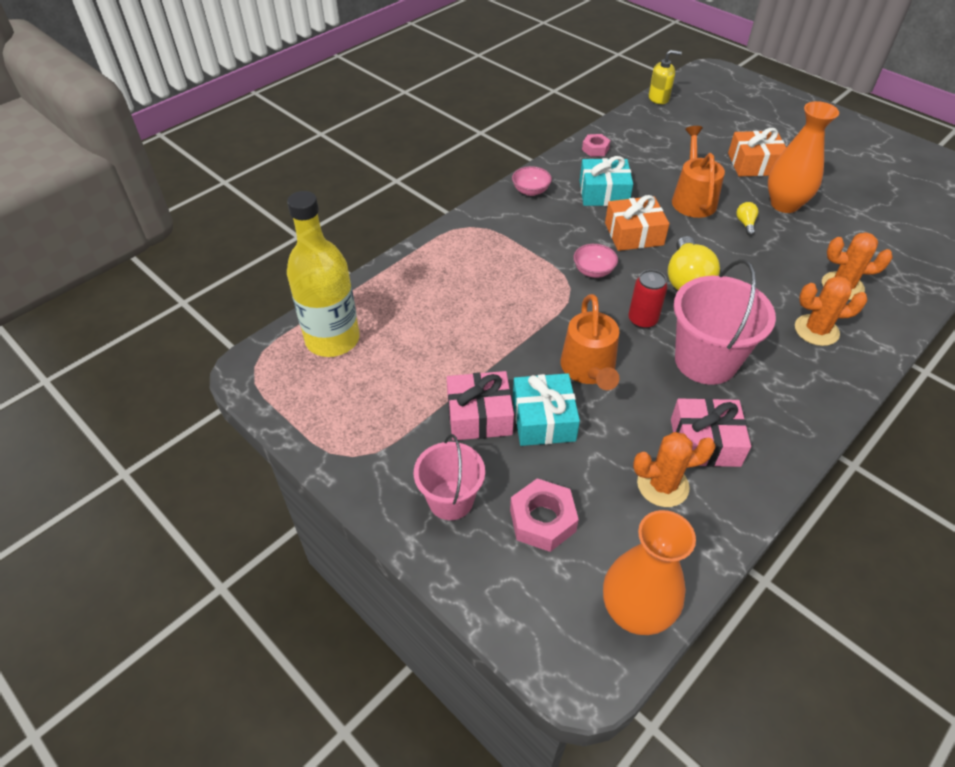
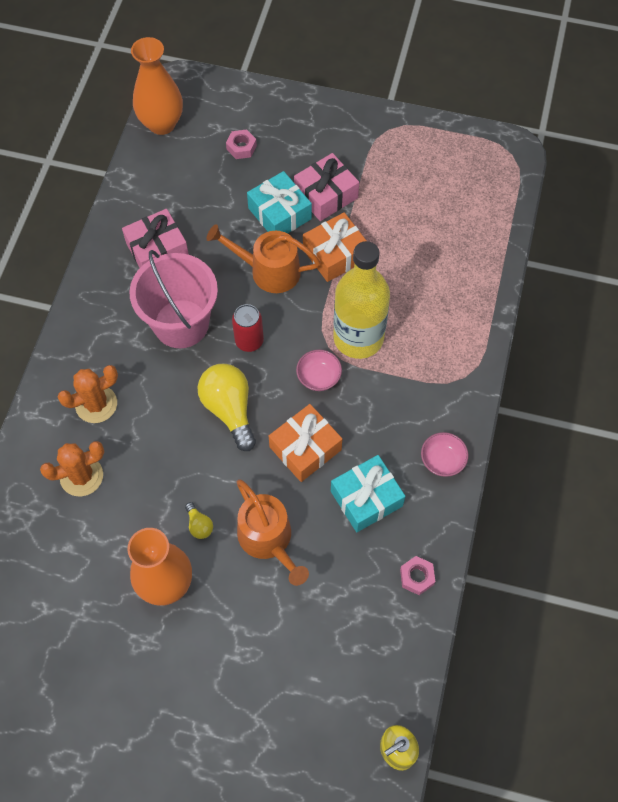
camera: 150 degrees right, 15 degrees up
yellow bottle [287,191,359,357] -> yellow bottle moved to [333,241,390,359]
pink bucket [414,434,485,520] -> none
pink nut [510,478,579,552] -> pink nut [226,129,257,159], size x0.62
orange watering can [560,294,620,390] -> orange watering can turned 45 degrees counterclockwise [207,224,320,293]
orange cactus [633,432,716,507] -> none
orange gift [728,128,786,176] -> orange gift moved to [303,212,367,282]

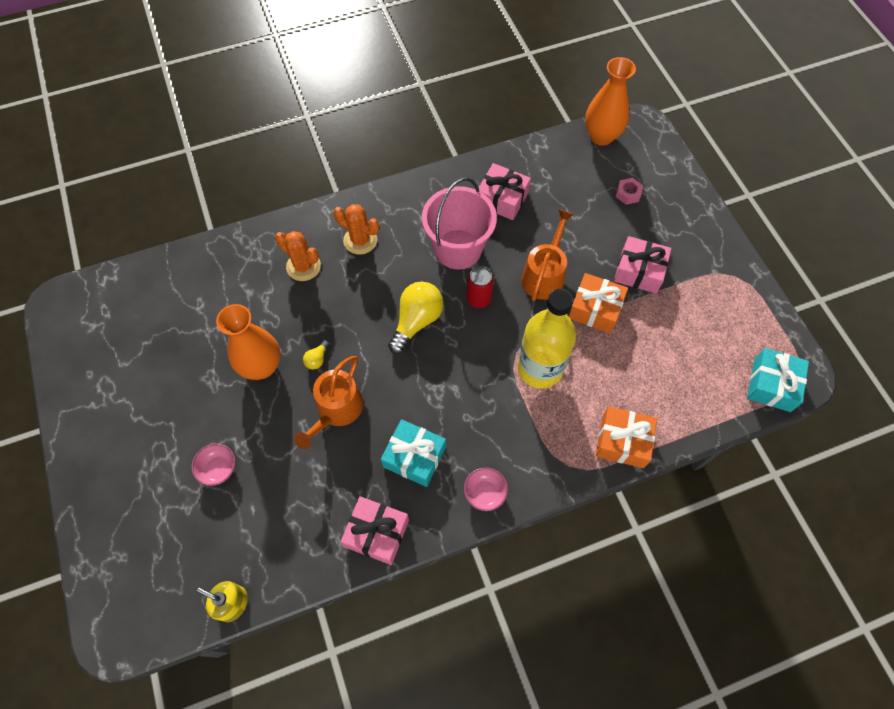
camera: 55 degrees right, 0 degrees up
orange watering can [207,224,320,293] -> orange watering can turned 45 degrees clockwise [521,209,574,301]
turquoise gift [247,171,312,234] -> turquoise gift moved to [747,348,809,412]
orange gift [269,404,342,482] -> orange gift moved to [596,406,657,468]
pink bowl [296,350,342,391] -> pink bowl moved to [191,444,235,486]
pink nut [400,556,435,595] -> pink gift [341,496,409,565]

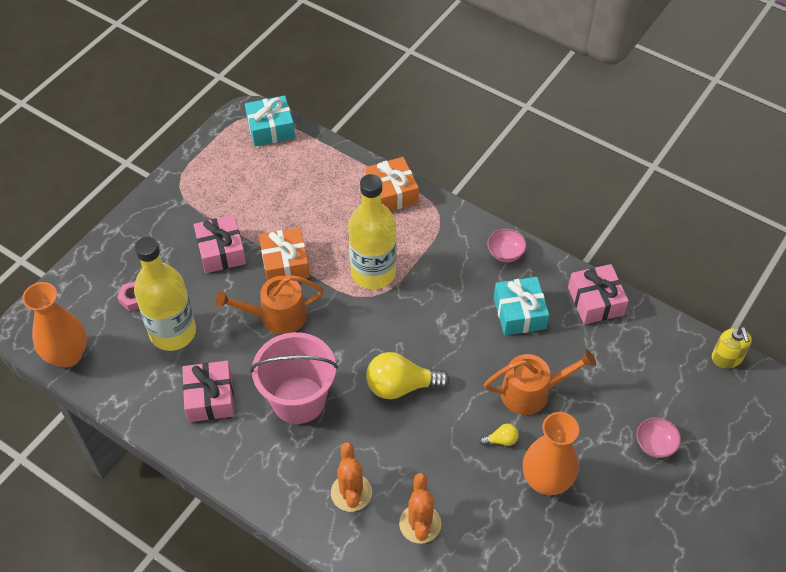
camera: 125 degrees left, 10 degrees down
red can [467,266,494,308] -> none
none -> yellow bottle [134,237,196,351]

